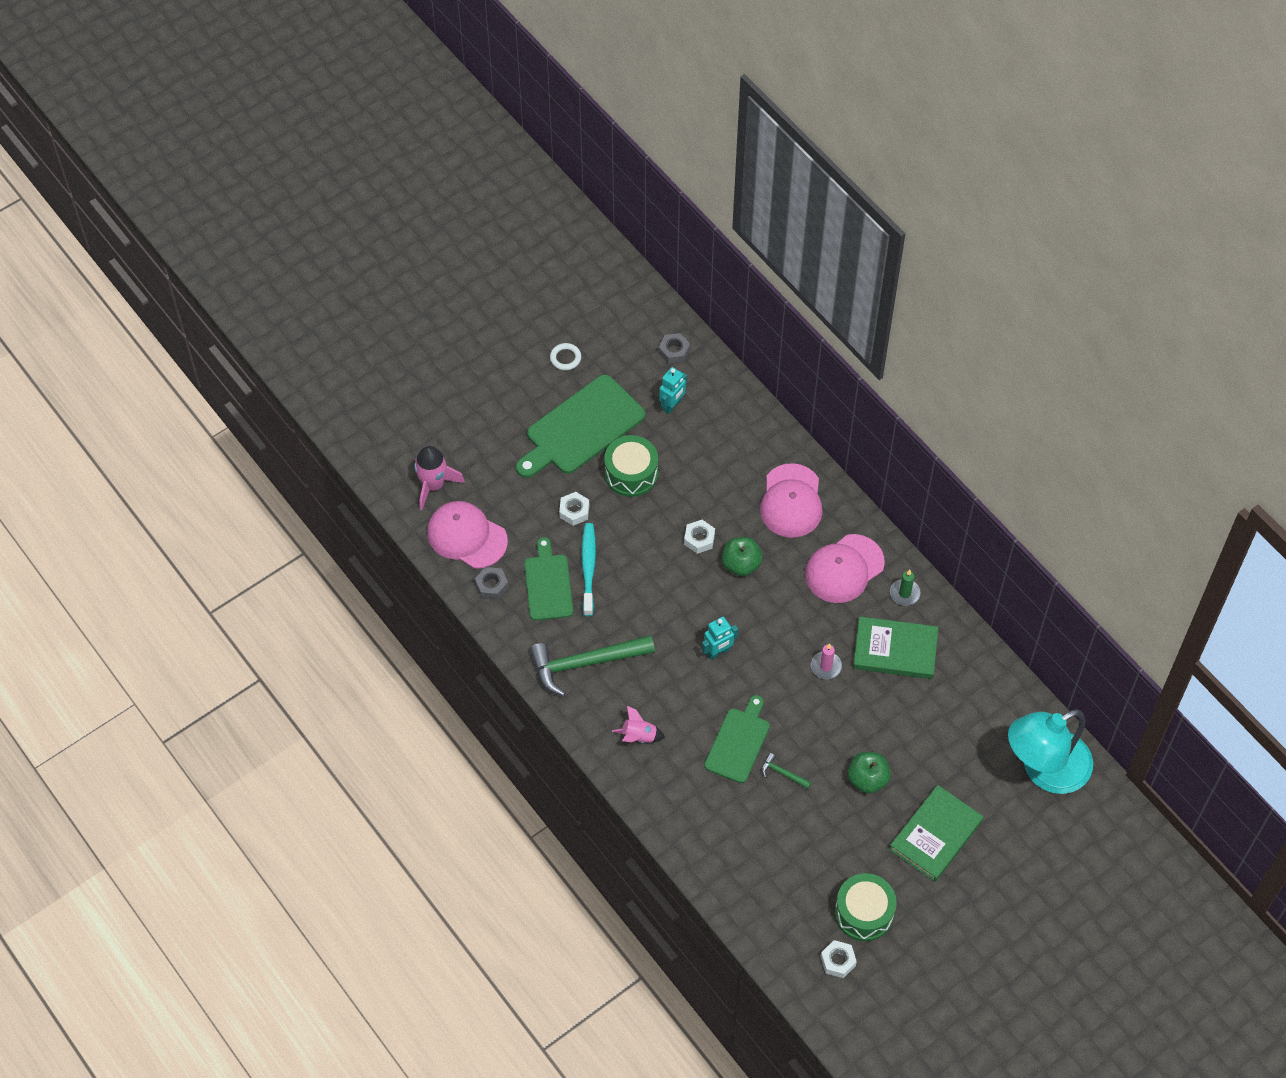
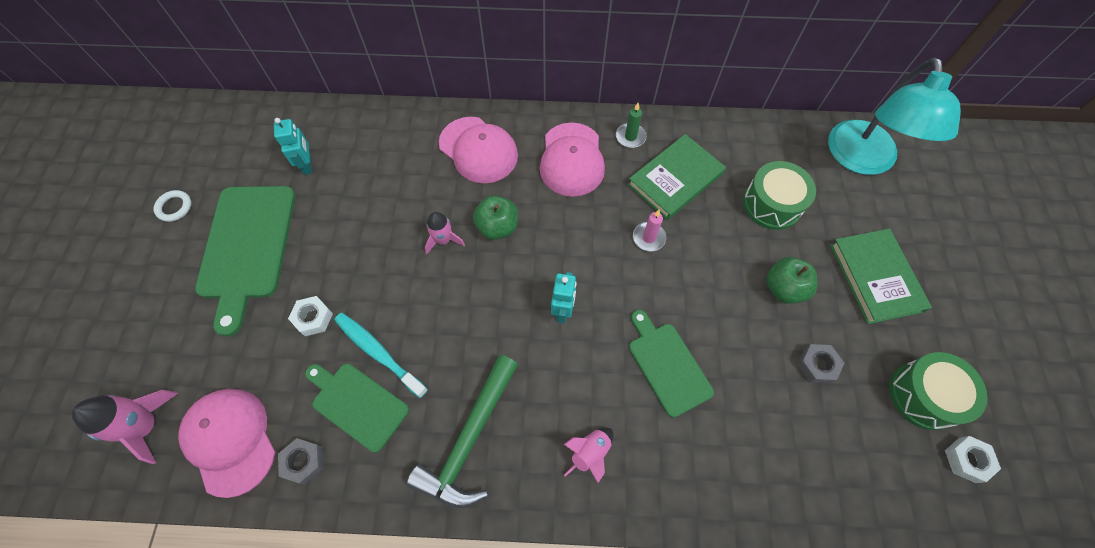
camera: 50 degrees left, 5 degrees up
pink cap [427,501,508,569] -> pink cap turned 75 degrees clockwise [178,389,275,498]
green drum [604,435,658,497] -> green drum moved to [743,161,816,230]
grey nut [659,333,690,364] -> grey nut moved to [797,344,844,383]
white nut [684,520,715,554] -> pink rocket [425,212,465,254]
green hammer [762,753,812,789] -> none

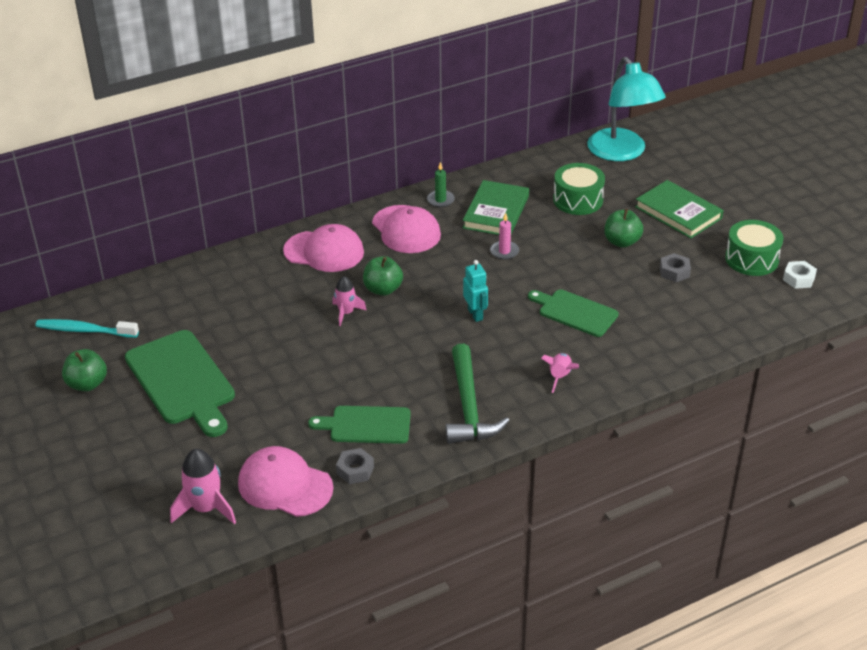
camera: 30 degrees left, 25 degrees down
white ring [154,190,192,222] -> green apple [62,349,107,391]
turquoise robot [274,118,312,175] -> none
white nut [288,296,333,336] -> none
turquoise toothbrush [334,313,428,398] -> turquoise toothbrush moved to [35,319,139,338]

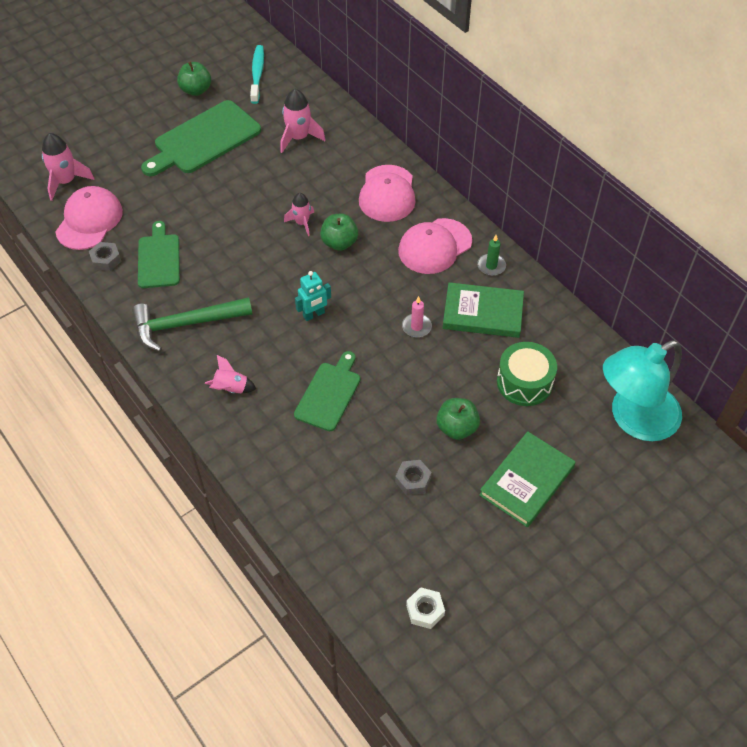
camera: 80 degrees right, 15 degrees up
green drum [725,220,783,276] -> none
none -> pink rocket [280,89,325,153]

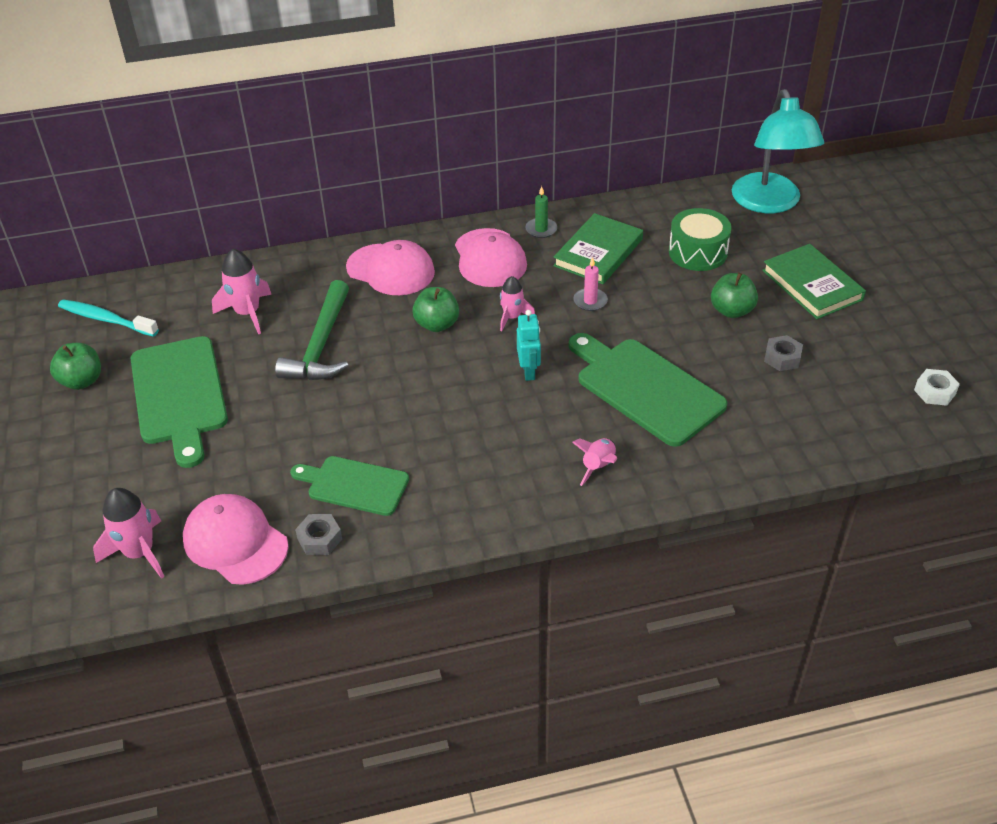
camera: 65 degrees left, 10 degrees down
green hammer [132,297,252,351] -> green hammer moved to [275,280,349,380]
pink rocket [284,193,314,236] -> pink rocket moved to [500,276,535,331]
green cutting board [294,351,360,431] -> green cutting board [569,333,727,447], size x1.60

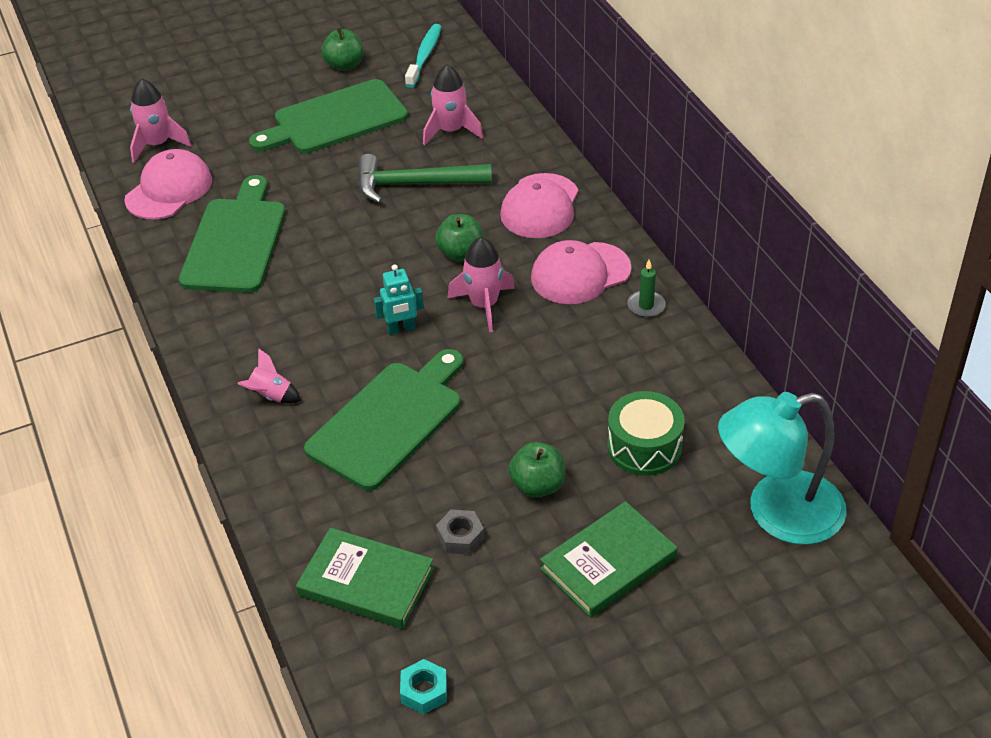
camera: 80 degrees right, 0 degrees up
green cutting board [290,456,409,516] -> green cutting board [179,175,286,293], size x1.60
grey nut [295,514,342,555] -> none
pink rocket [500,276,535,331] -> pink rocket [448,237,515,332], size x1.55
green book [553,213,643,284] -> green book moved to [296,528,434,629]
pink candle [574,257,608,311] -> none
white nut [914,369,960,406] -> turquoise nut [400,659,447,714]

